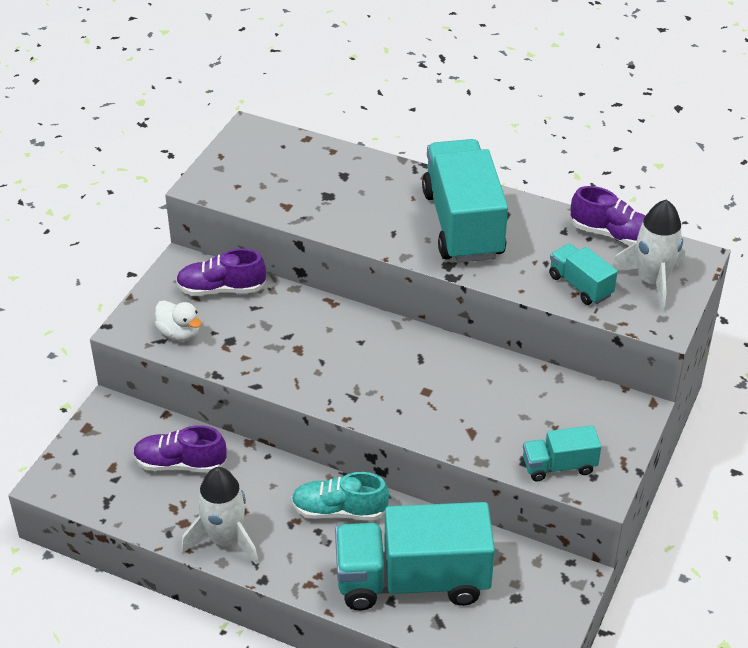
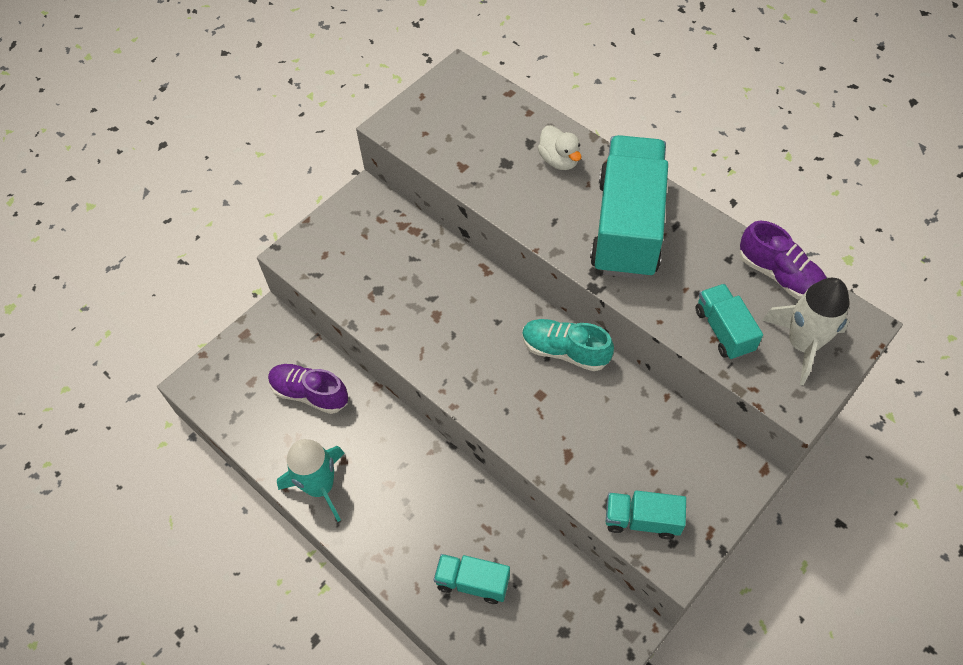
camera: 20 degrees right, 15 degrees up
white duck [155,300,201,341] -> white duck moved to [538,125,581,170]
purple shoe [176,249,266,296] -> none
white rocket [181,467,259,565] -> turquoise rocket [277,439,344,522]
turquoise shoe [291,472,389,521] -> turquoise shoe moved to [522,319,614,371]
turquoise truck [335,502,495,611] -> turquoise truck [434,554,510,604], size x0.48

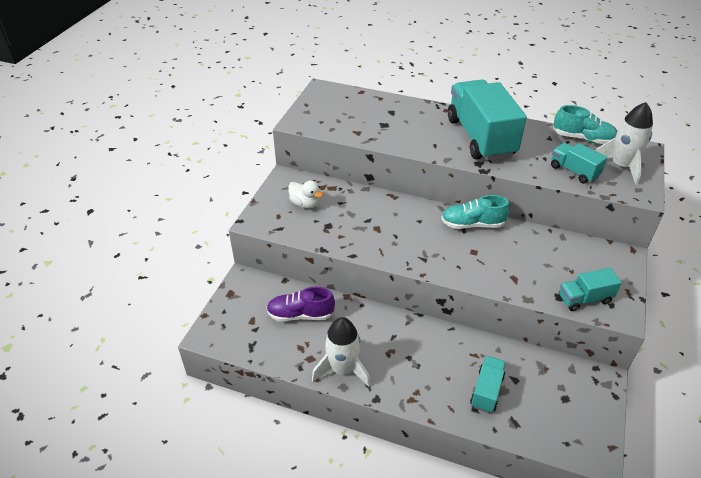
camera: 25 degrees left, 15 degrees down
turquoise rocket [277,439,344,522] -> white rocket [312,317,371,387]
turquoise truck [434,554,510,604] -> turquoise truck turned 120 degrees clockwise [470,356,506,413]
white duck [538,125,581,170] -> white duck moved to [288,180,323,208]
purple shoe [739,220,827,300] -> turquoise shoe [553,105,617,144]

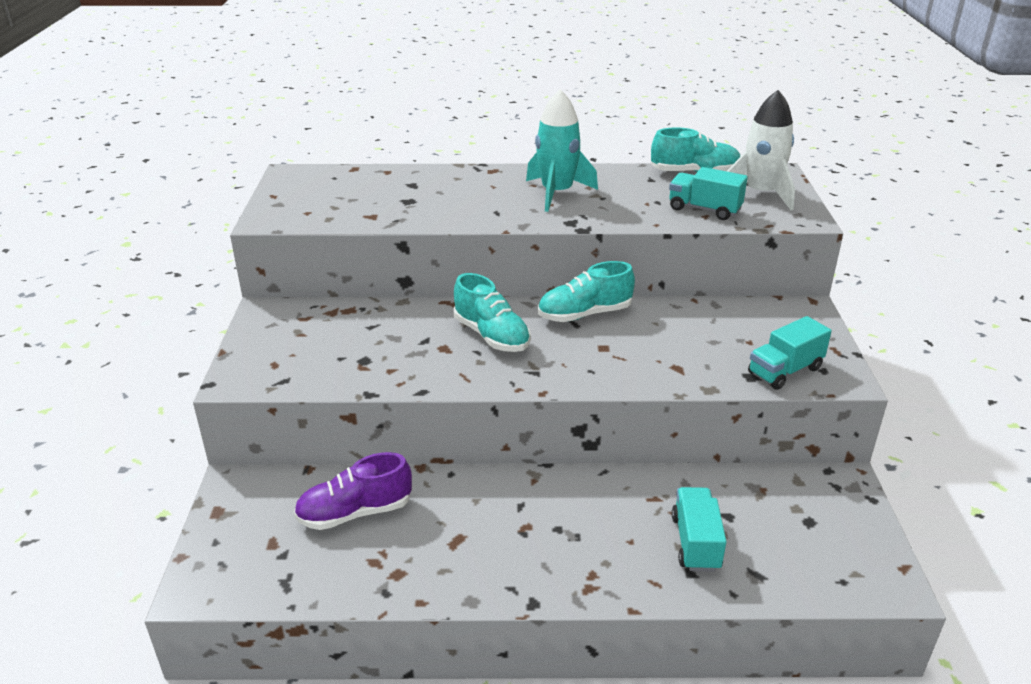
camera: 20 degrees left, 10 degrees down
white duck [288,180,323,208] -> none
white rocket [312,317,371,387] -> none
turquoise truck [448,80,527,161] -> turquoise rocket [526,90,598,212]
none -> turquoise shoe [454,273,531,352]

